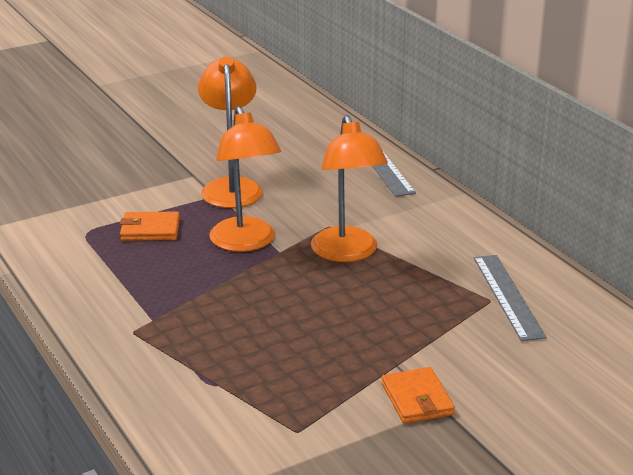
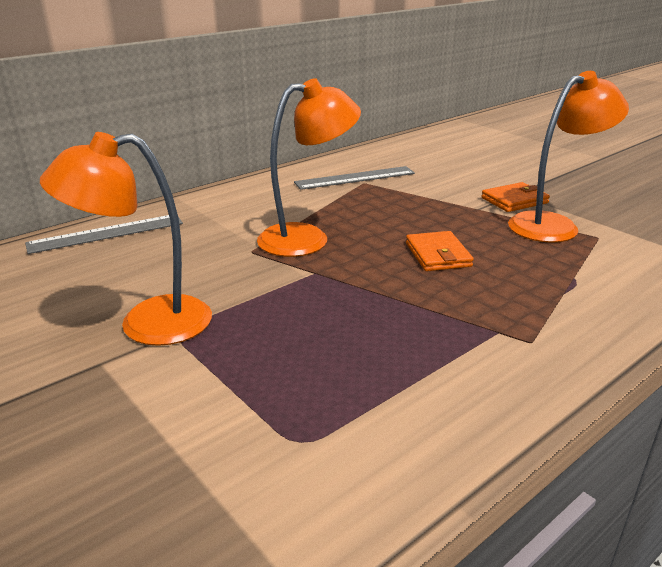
camera: 100 degrees left, 0 degrees up
orange wallet [120,212,180,241] -> orange wallet moved to [406,231,474,271]
orange lamp [209,106,281,252] -> orange lamp moved to [508,71,629,243]

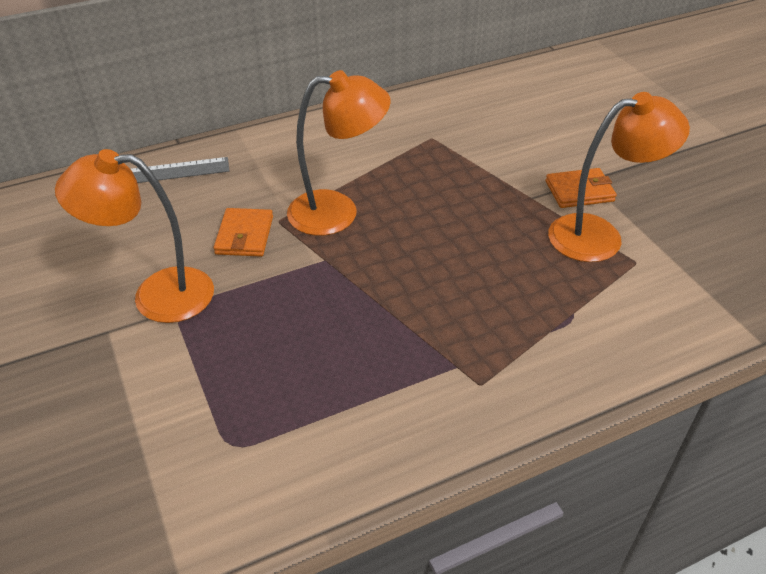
camera: 15 degrees right, 15 degrees up
grey ruler [294,166,415,190] -> none
orange wallet [406,231,474,271] -> orange wallet moved to [213,208,273,256]

